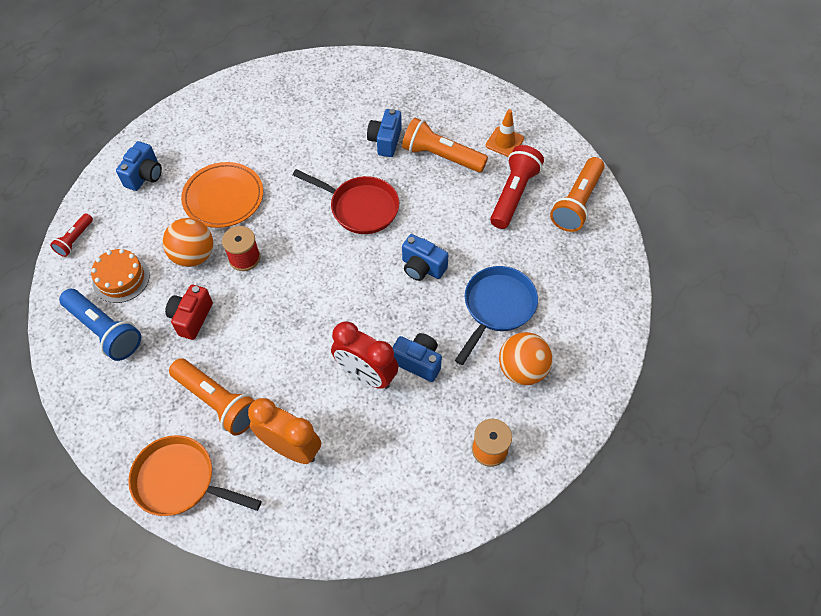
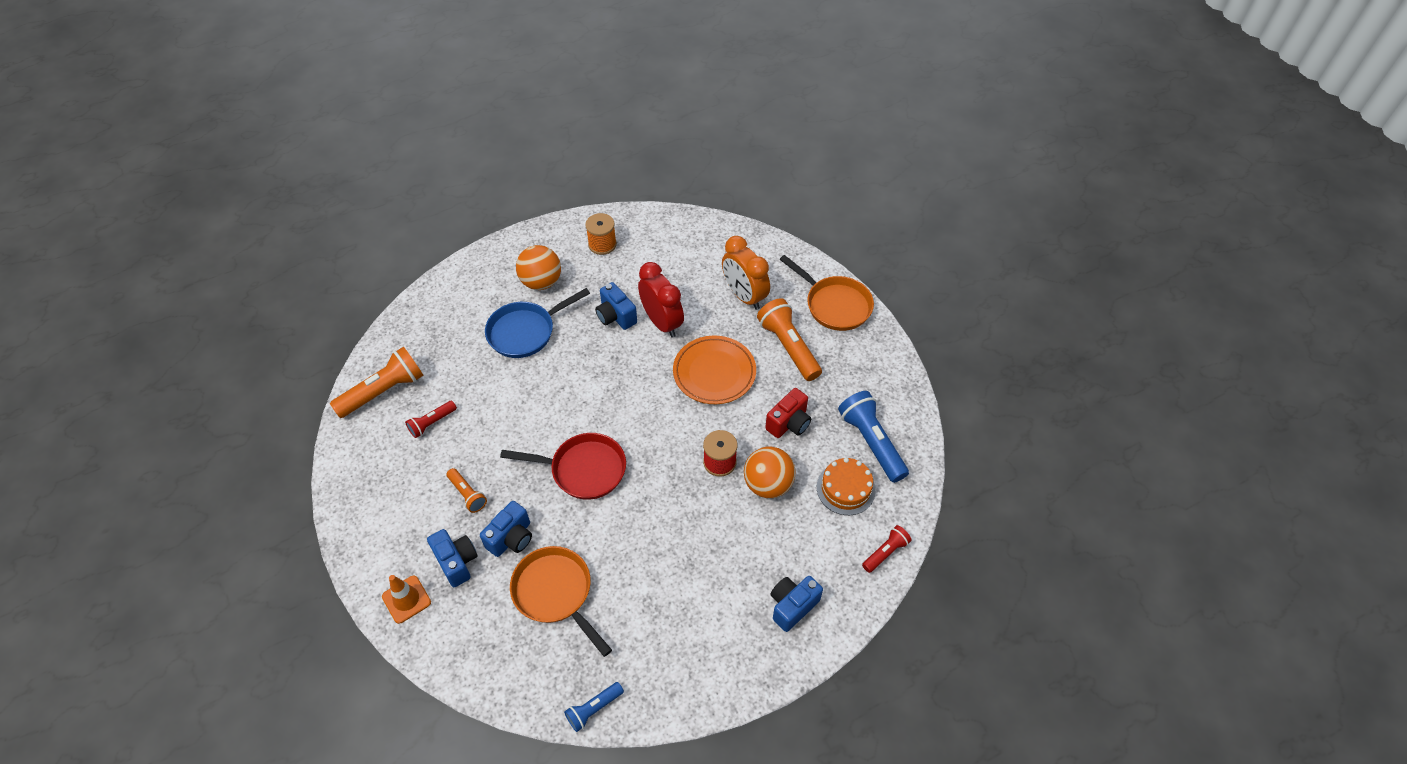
camera: 155 degrees left, 5 degrees down
orange plate [181,162,263,228] -> orange plate moved to [673,336,756,404]
red pan [293,169,399,234] -> red pan turned 135 degrees clockwise [500,433,626,500]
orange flashlight [402,117,488,173] -> orange flashlight [446,468,487,513], size x0.55
blue camera [402,234,449,281] -> blue camera moved to [427,529,478,587]
orange traffic cone [486,109,524,157] -> orange traffic cone moved to [382,575,431,624]
red flashlight [490,145,544,229] -> red flashlight [405,401,457,438], size x0.55
none -> orange pan [510,546,612,657]
none -> blue flashlight [564,682,624,732]

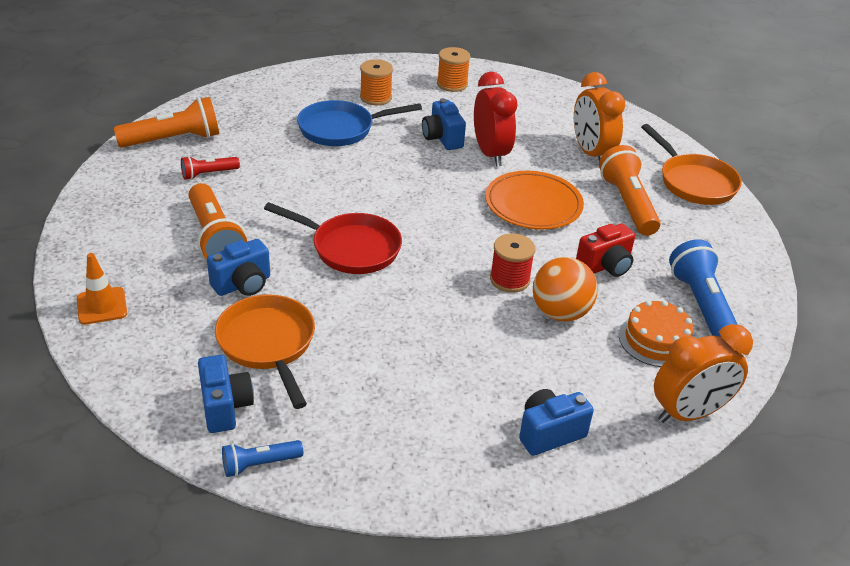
camera: 15 degrees right, 15 degrees down
blue camera [427,529,478,587] -> blue camera moved to [198,355,254,433]
orange flashlight [446,468,487,513] -> orange flashlight [189,183,247,260], size x1.83
orange ball [516,245,561,290] -> orange spool [360,59,393,105]
red flashlight [862,525,911,573] -> orange clock [654,324,753,423]

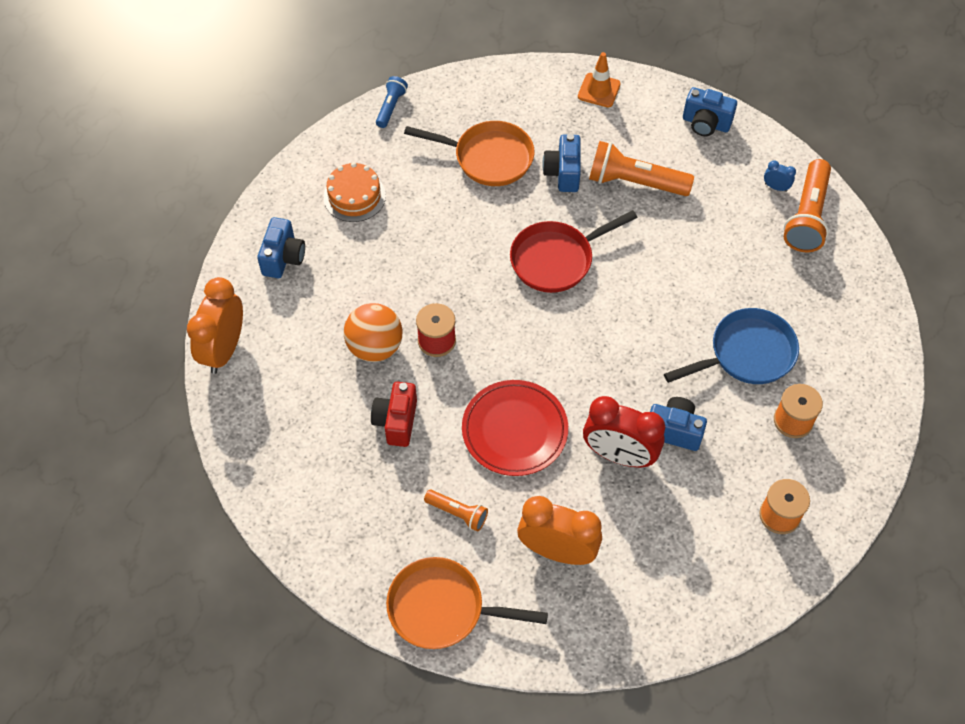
camera: 130 degrees right, 20 degrees up
red flashlight [181,156,240,180] -> none
blue camera [198,355,254,433] -> blue camera moved to [683,87,737,136]
blue pan [297,100,422,146] -> blue pan turned 45 degrees clockwise [664,308,799,384]
orange plate [485,171,584,230] -> red plate [462,380,568,476]
orange flashlight [599,145,661,236] -> orange flashlight [424,490,488,532], size x0.55
orange cake [619,300,693,367] -> orange cake moved to [323,162,386,222]
blue flashlight [669,239,738,337] -> none
none -> blue clock [764,160,796,192]

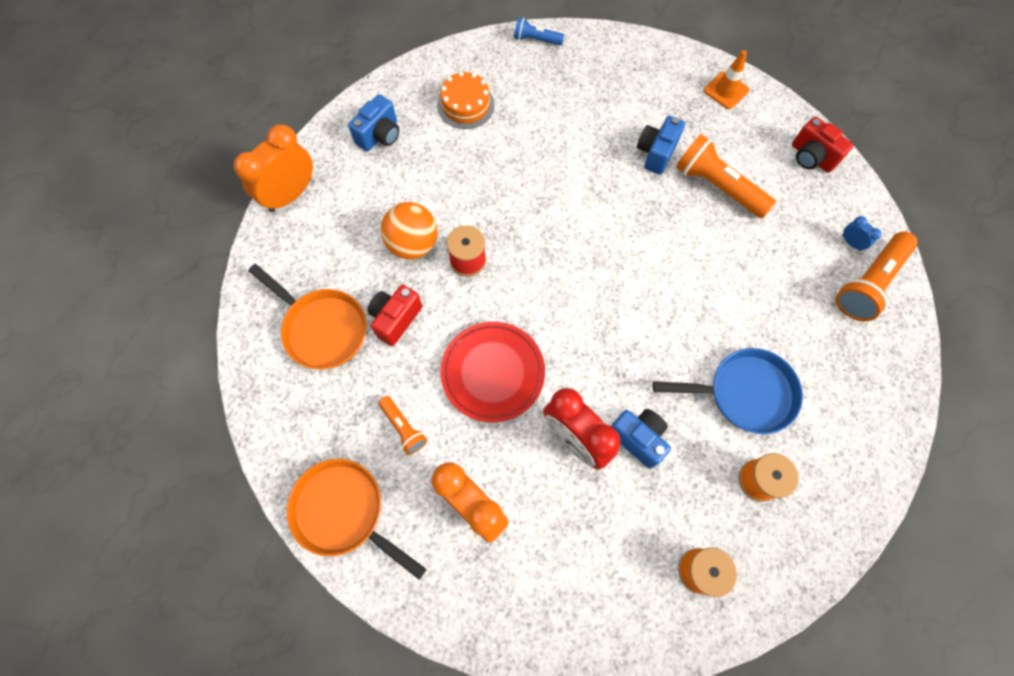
camera: 25 degrees right, 10 degrees up
blue flashlight [376,76,408,128] -> blue flashlight turned 120 degrees counterclockwise [514,17,564,45]
orange pan [404,121,535,186] -> orange pan moved to [248,264,367,369]
red pan [510,210,638,293] -> none
blue camera [683,87,737,136] -> red camera [792,117,854,173]

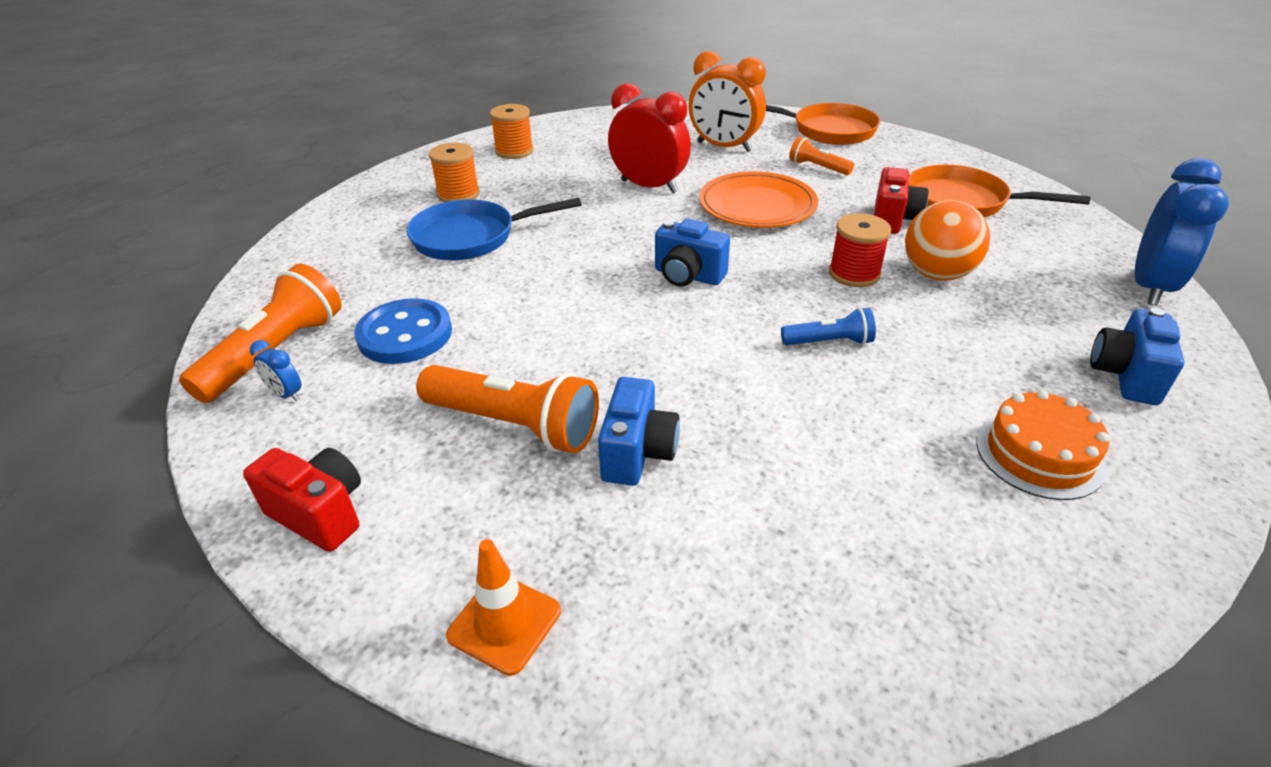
camera: 165 degrees right, 30 degrees down
orange clock [234,125,313,212] -> blue clock [1135,158,1229,306]
red plate [440,322,545,422] -> orange plate [699,171,818,228]
blue flashlight [514,17,564,45] -> blue flashlight moved to [781,308,876,345]
blue camera [611,409,671,469] -> blue camera moved to [655,219,730,286]
none -> blue button [354,298,452,364]

